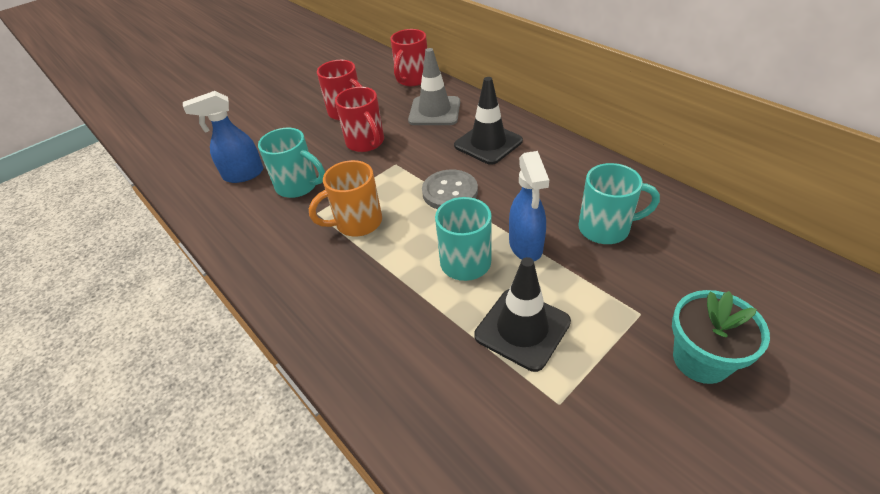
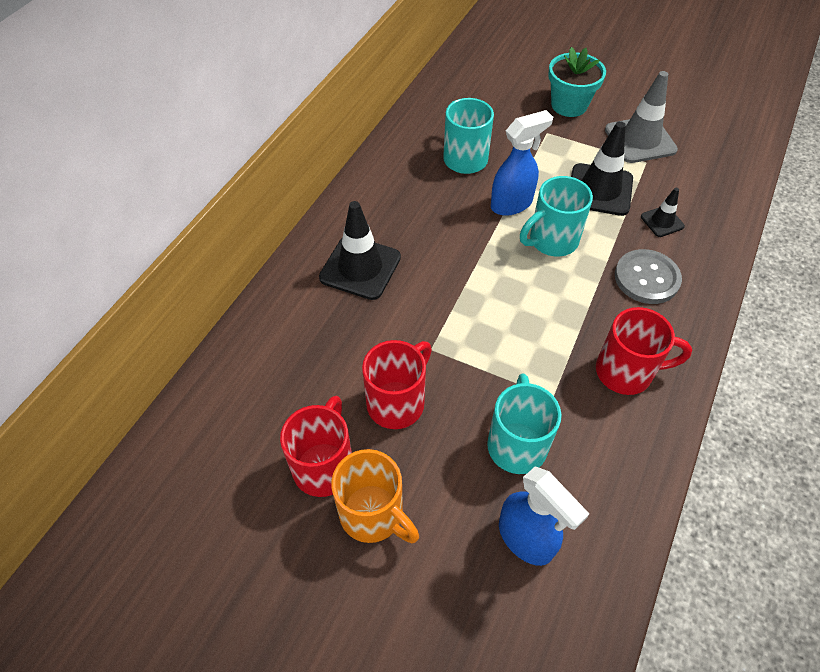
camera: 115 degrees left, 10 degrees up
orange mug [309,160,382,236] -> orange mug moved to [331,449,419,543]
red mug [390,29,427,86] -> red mug moved to [596,307,692,395]
grey traffic cone [408,48,460,125] -> grey traffic cone moved to [605,71,678,163]
grey button [422,170,478,209] -> grey button moved to [615,249,682,304]
none -> black traffic cone [641,188,685,237]

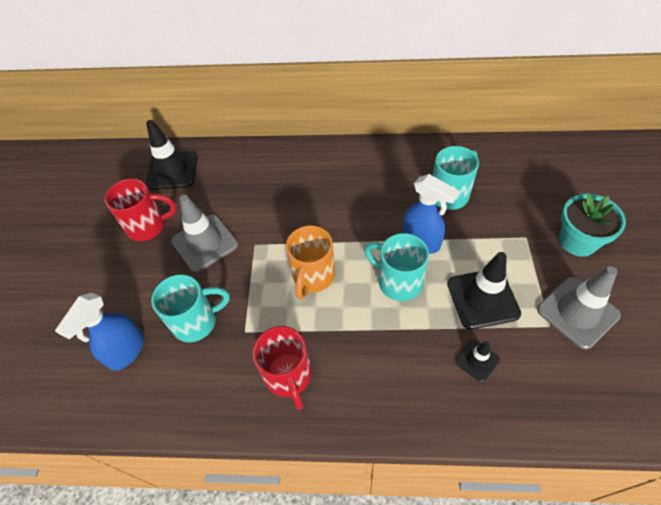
camera: 70 degrees right, 0 degrees up
black traffic cone [319,201,401,300] -> black traffic cone moved to [146,120,198,190]
orange mug [331,449,419,543] -> orange mug moved to [286,225,335,300]
red mug [362,340,432,429] -> grey traffic cone [171,195,238,272]
grey button [615,249,682,304] -> none

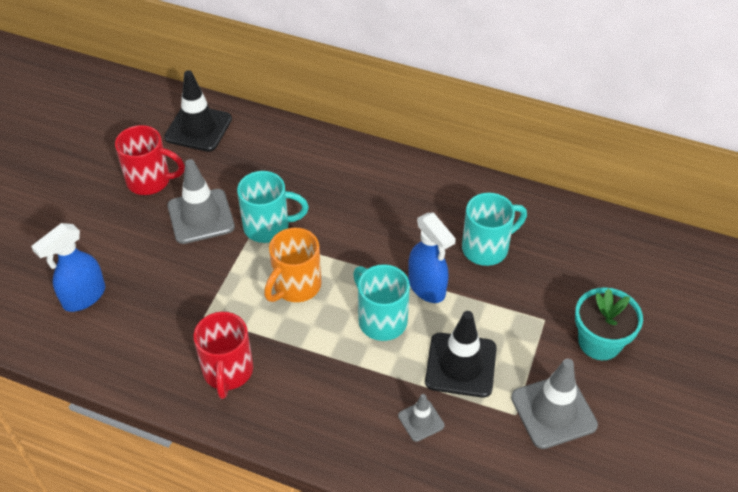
camera: 15 degrees right, 5 degrees down
turquoise mug [151,274,230,342] -> turquoise mug moved to [237,171,309,243]
black traffic cone [456,340,500,382] -> grey traffic cone [398,394,445,442]

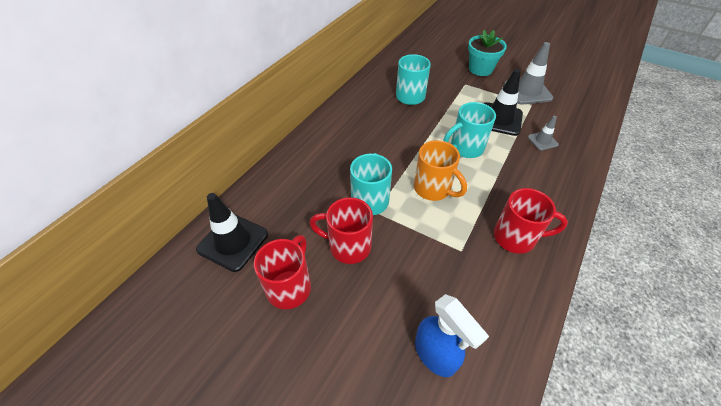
camera: 80 degrees left, 0 degrees up
grey traffic cone [167,159,235,244] -> red mug [309,197,373,264]
blue spray bottle [408,213,456,303] -> none

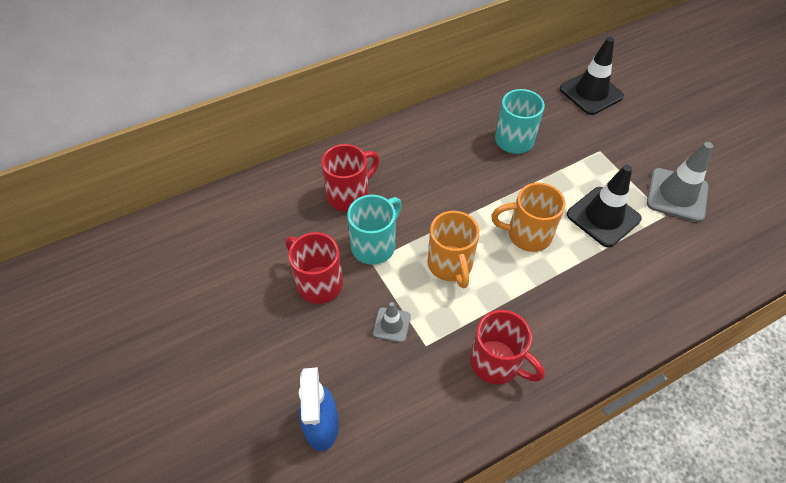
camera: 30 degrees right, 5 degrees up
black traffic cone [196,193,268,272] -> black traffic cone moved to [560,37,624,115]
red mug [254,235,311,309] -> red mug moved to [321,144,379,212]
turquoise mug [443,102,496,158] -> orange mug [491,182,565,252]
turquoise flower pot [468,30,507,76] -> none
grey traffic cone [528,116,559,151] -> grey traffic cone moved to [373,302,411,343]

